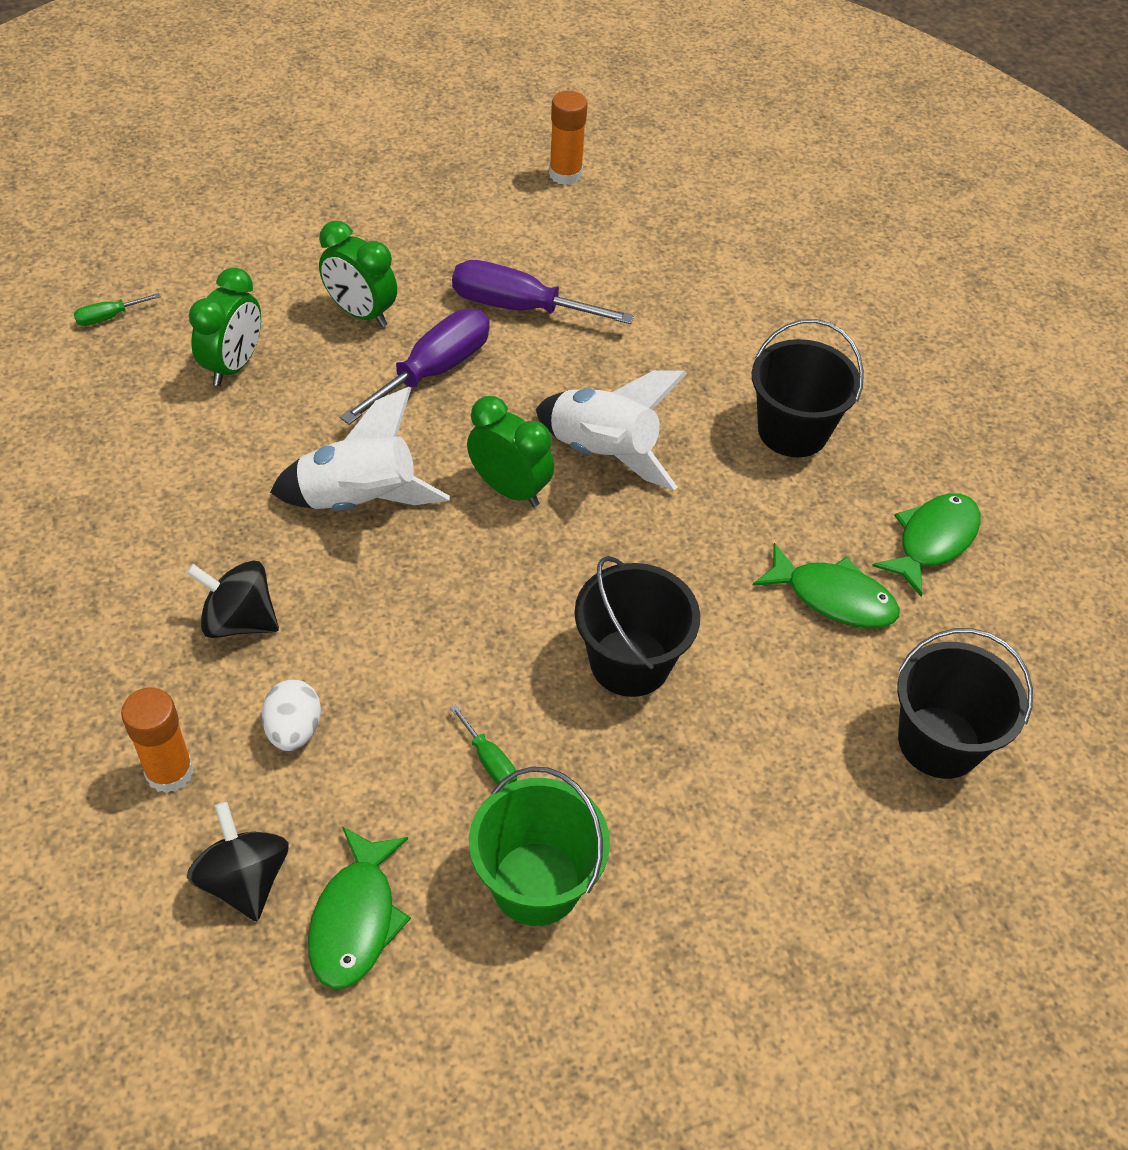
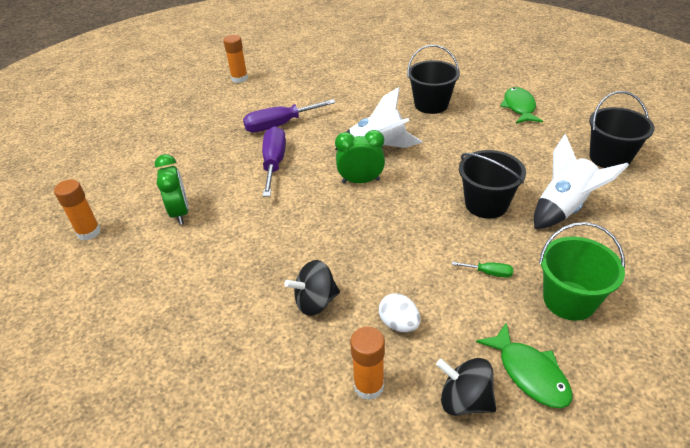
camera: 35 degrees left, 10 degrees down
green screwdriver [74,293,161,326] -> orange glue stick [54,179,101,241]
white rocket [270,387,450,511] -> white rocket moved to [534,134,629,229]
green clock [319,221,397,327] -> none
green fish [752,543,900,628] -> none

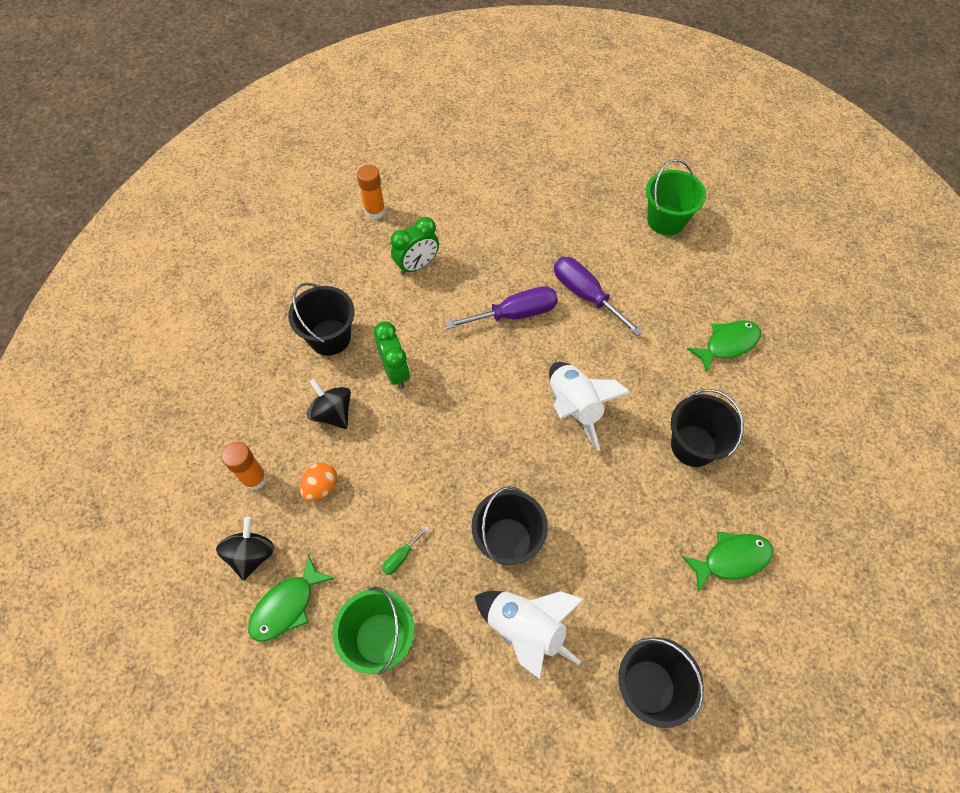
camera: 70 degrees right, 20 degrees up
orange glue stick [223,35,248,83] -> green bucket [646,159,706,235]
green clock [335,130,385,183] -> green clock moved to [374,321,410,389]
white egg [379,293,421,332] -> orange egg [300,462,337,501]
green screwdriver [452,262,513,278] -> green screwdriver turned 45 degrees clockwise [382,526,429,575]
none -> black bucket [288,283,354,356]
none -> green fish [687,321,761,372]

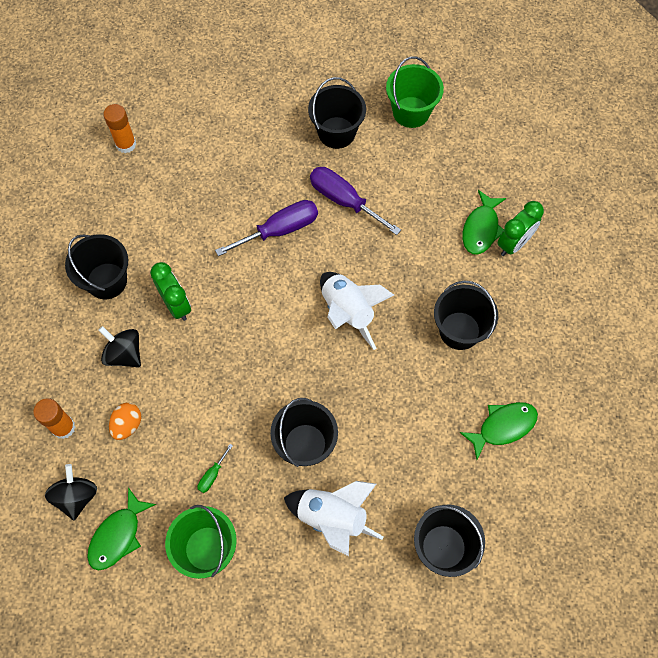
camera: 10 degrees left, 5 degrees up
green clock [391,217,439,275] -> green clock moved to [497,201,544,256]
green fish [687,321,761,372] -> green fish turned 150 degrees clockwise [462,190,506,255]
none -> black bucket [308,77,366,149]

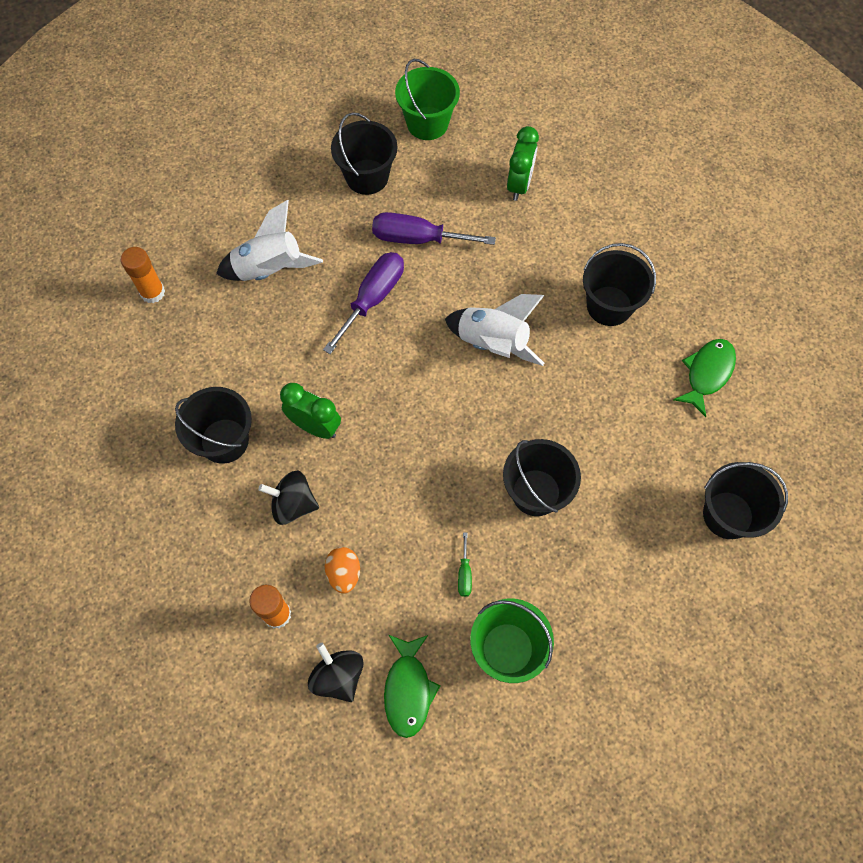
camera: 30 degrees left, 0 degrees up
white rocket [284,481,384,556] -> white rocket moved to [216,200,323,281]
green fish [462,190,506,255] -> none
green clock [497,201,544,256] -> green clock moved to [507,126,539,201]

